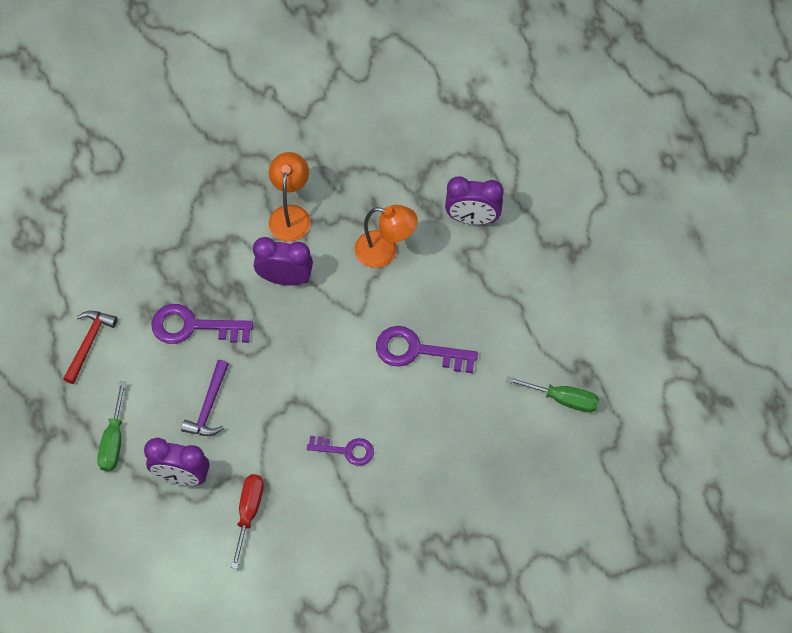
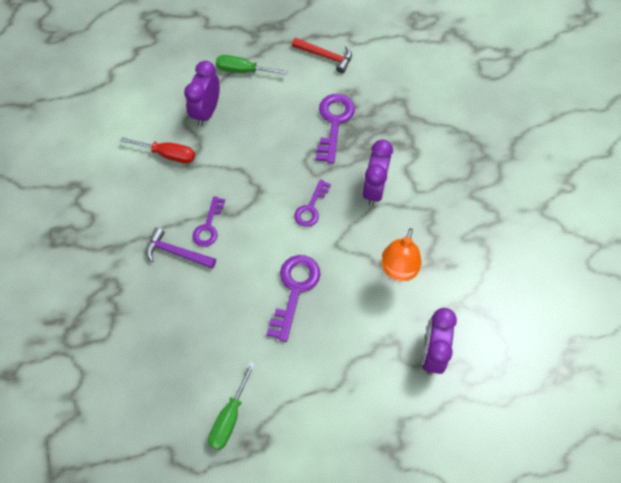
camera: 95 degrees right, 0 degrees up
purple hammer [181,360,229,436] -> purple hammer moved to [146,228,216,269]
orange lamp [269,152,311,242] -> none
none -> purple key [294,180,331,227]

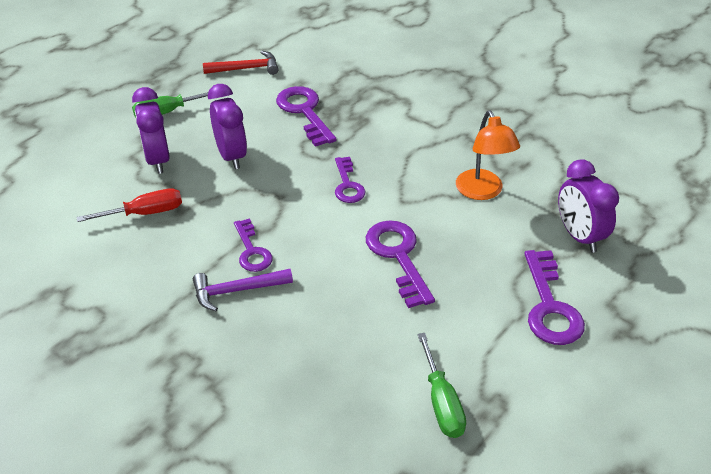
camera: 35 degrees left, 20 degrees down
purple clock [363,140,393,206] -> purple clock moved to [208,84,247,169]
none -> purple key [524,250,585,345]

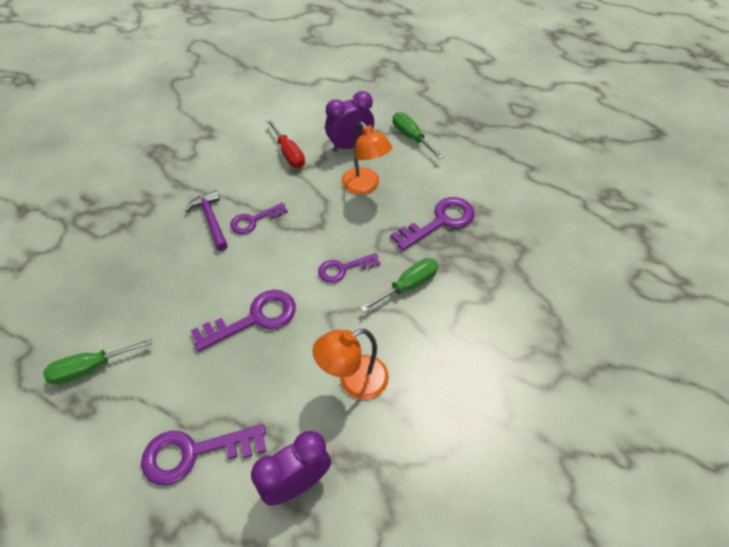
camera: 80 degrees right, 10 degrees up
red hammer [203,51,278,75] -> none
purple clock [208,84,247,169] -> orange lamp [342,122,392,194]
none -> green screwdriver [360,258,438,312]

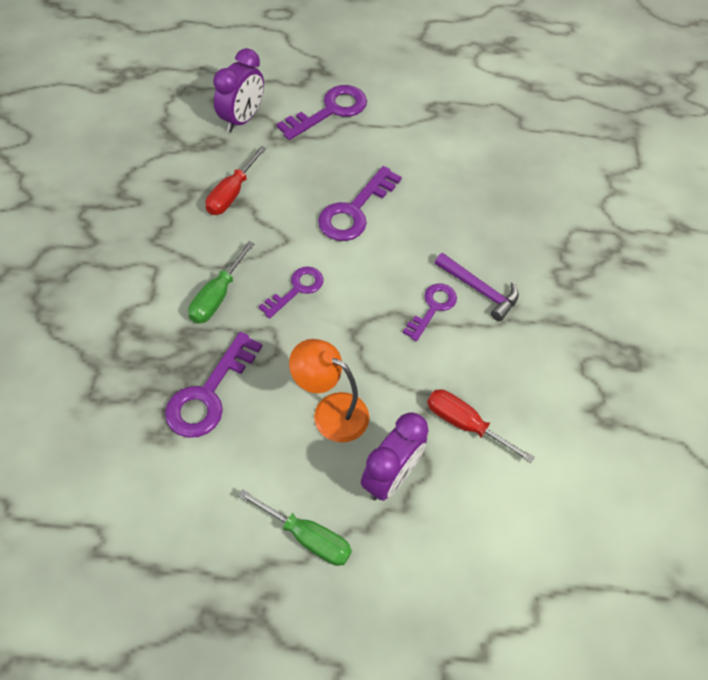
camera: 150 degrees right, 5 degrees up
green screwdriver [43,338,152,385] -> none
orange lamp [312,329,389,400] -> red screwdriver [205,146,267,215]

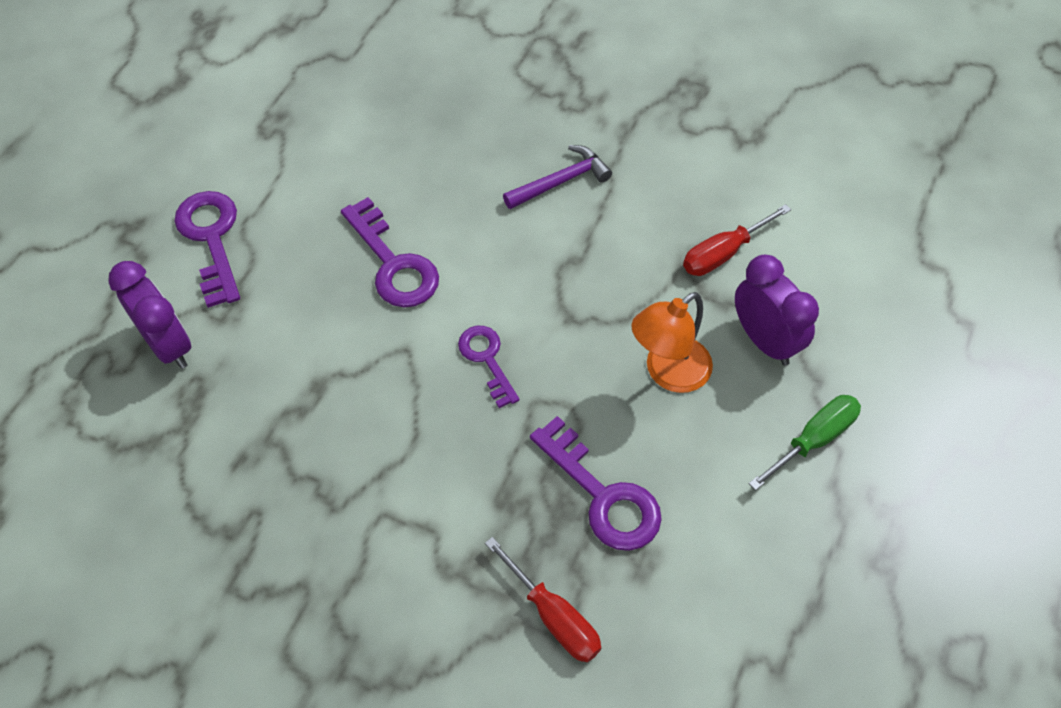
camera: 65 degrees left, 0 degrees up
green screwdriver [188,241,255,324] -> none
red screwdriver [205,146,267,215] -> red screwdriver moved to [485,537,601,662]
purple key [403,283,457,341] -> none

